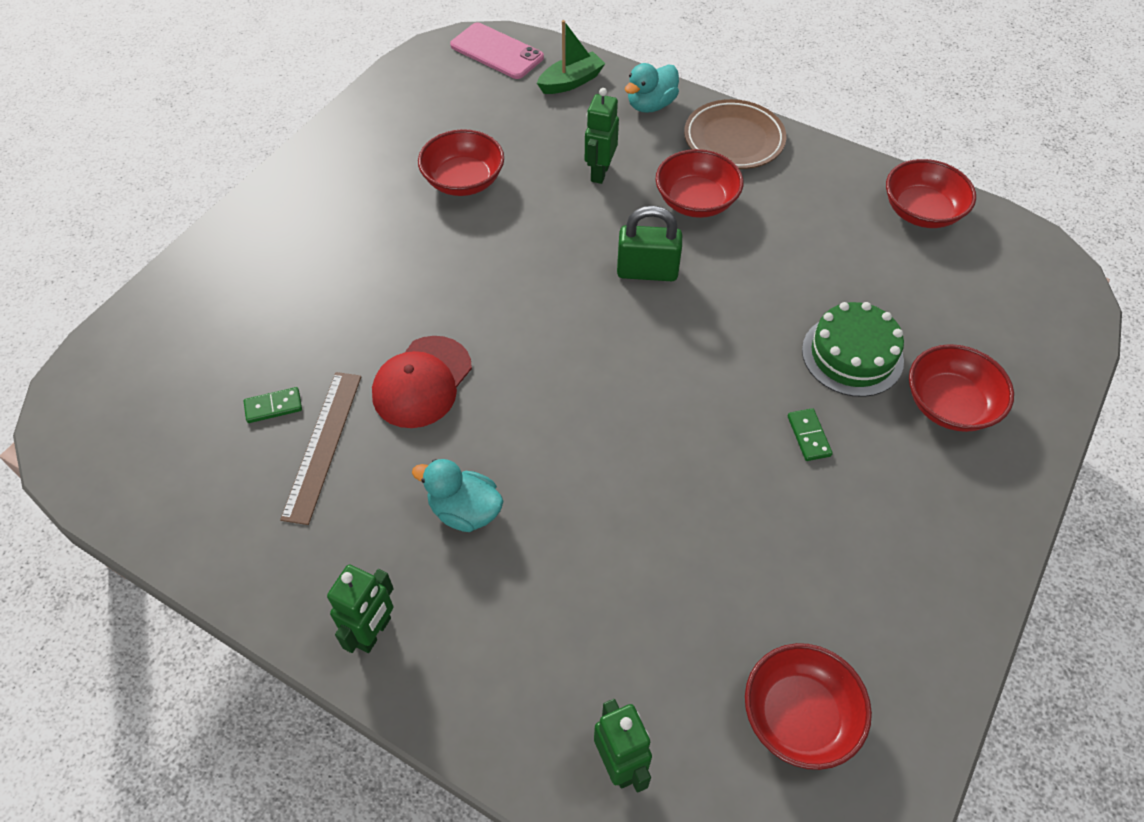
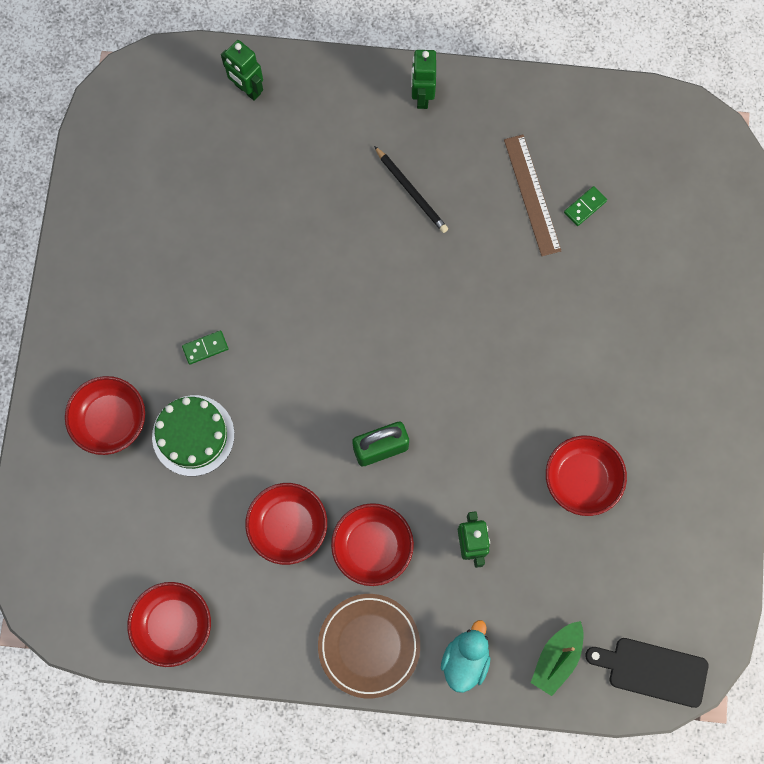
camera: 155 degrees right, 20 degrees up
red cap [372,336,472,428] -> none
turquoise duck [412,459,503,532] -> black pencil [374,146,448,233]
pink phone [450,22,544,79] -> black cutting board [586,638,708,708]
red bowl [745,643,872,770] -> red bowl moved to [245,483,327,565]
green domino [788,408,833,461] -> green domino turned 75 degrees counterclockwise [182,330,228,365]

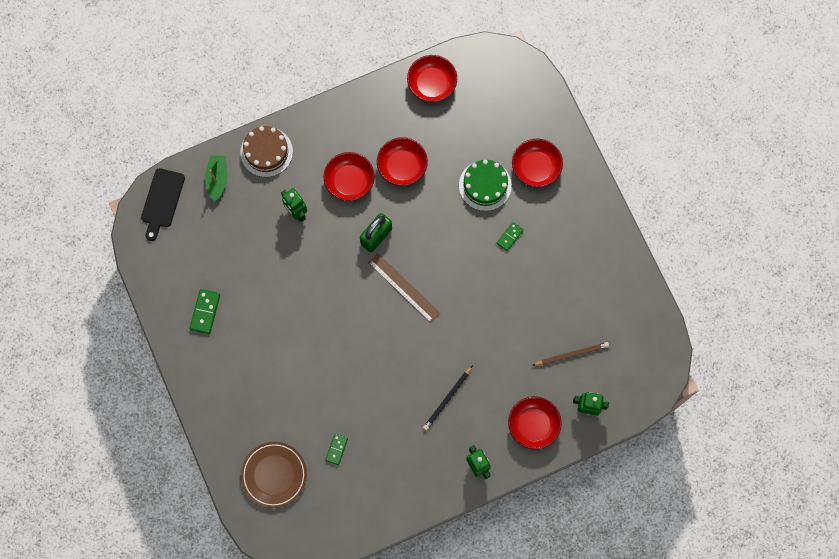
camera: 150 degrees right, 0 degrees up
brown plate [318,594,420,698] -> brown plate moved to [241,442,307,508]
black pencil [374,146,448,233] -> black pencil turned 75 degrees counterclockwise [423,365,473,430]
turquoise duck [441,620,490,693] -> brown cake [240,126,293,177]
brown ruler [504,135,561,256] -> brown ruler moved to [368,253,441,323]
red bowl [546,436,627,516] -> red bowl moved to [508,396,562,450]
black cutting board [586,638,708,708] -> black cutting board turned 120 degrees clockwise [141,168,185,241]
none -> green domino [190,289,220,334]
none -> brown pencil [533,342,609,366]

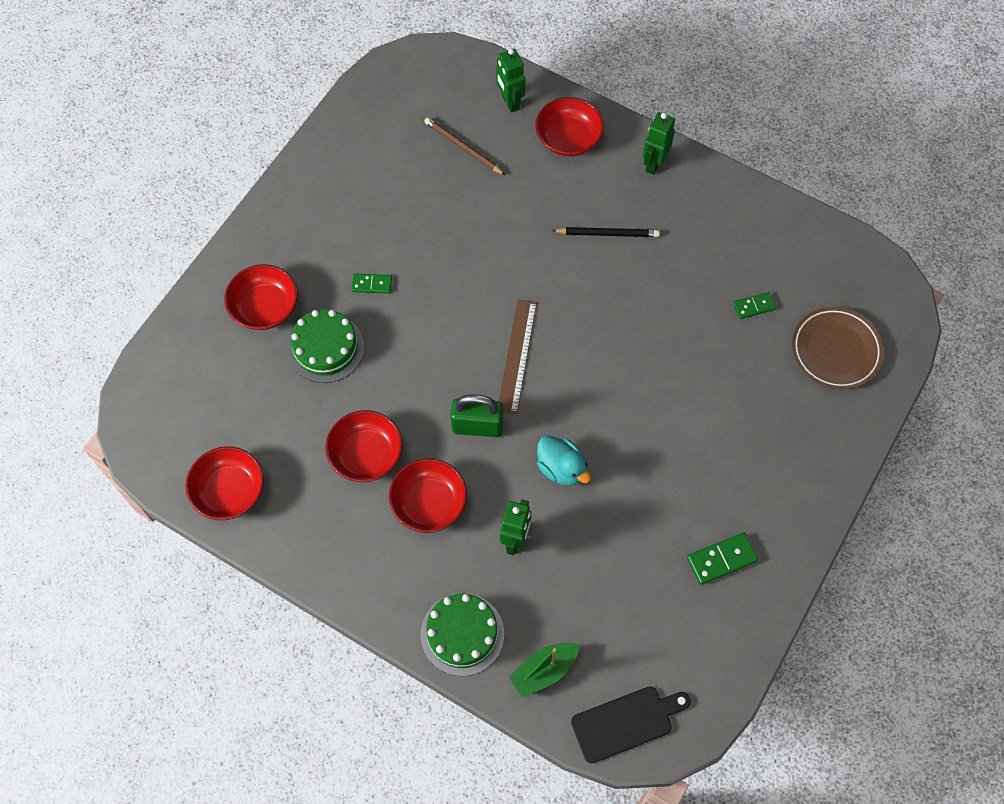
camera: 125 degrees left, 10 degrees down
brown cake [240,126,293,177] -> green cake [420,593,504,676]
none -> turquoise duck [537,436,591,486]

